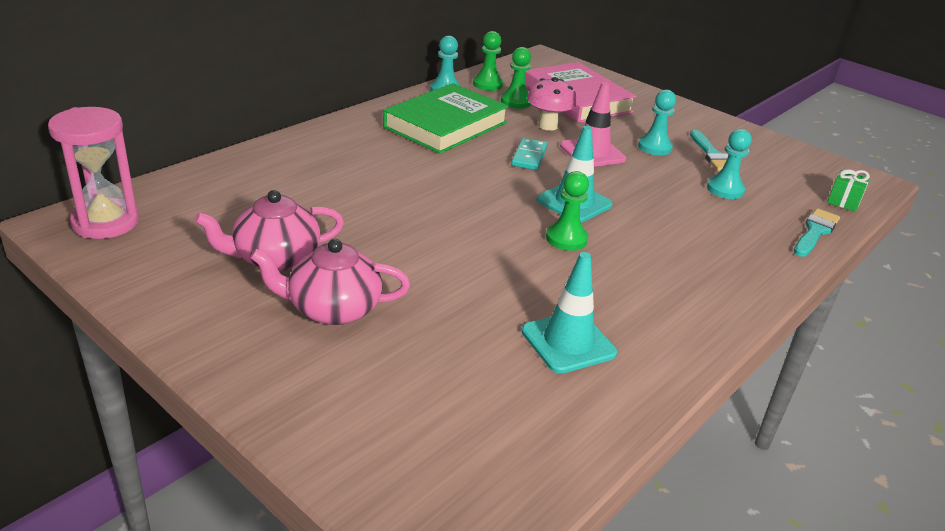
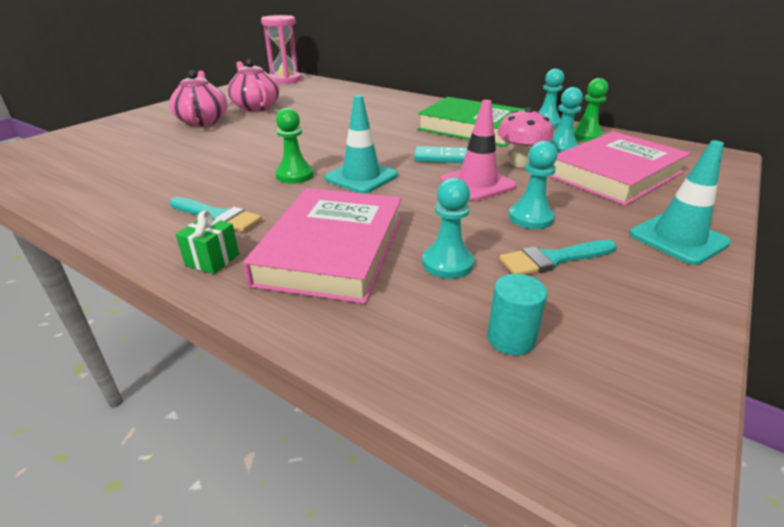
camera: 85 degrees right, 0 degrees up
green pawn [501,47,531,109] -> turquoise pawn [549,87,583,153]
turquoise traffic cone [521,252,617,374] -> turquoise traffic cone moved to [630,140,731,265]
turquoise brush [794,208,840,257] -> turquoise brush moved to [170,197,262,232]
green gift [827,170,870,212] -> green gift moved to [176,210,239,274]
none -> pink book [243,188,402,304]
none -> turquoise cylinder [487,274,547,355]

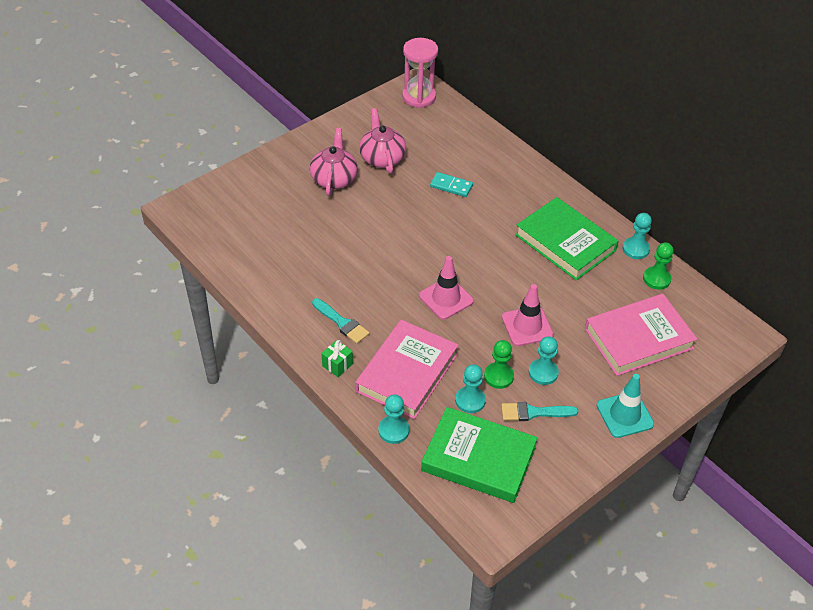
camera: 15 degrees right, 15 degrees up
green pawn [275,108,314,184] -> green pawn moved to [484,340,514,389]
turquoise traffic cone [324,95,398,194] -> pink traffic cone [419,256,474,320]
turquoise domino [414,146,467,163] -> turquoise domino moved to [430,172,473,197]
turquoise cylinder [487,274,547,355] -> green book [421,407,538,503]
pink mushroom [497,107,553,167] -> none
turquoise pawn [549,87,583,153] -> turquoise pawn moved to [378,394,409,444]

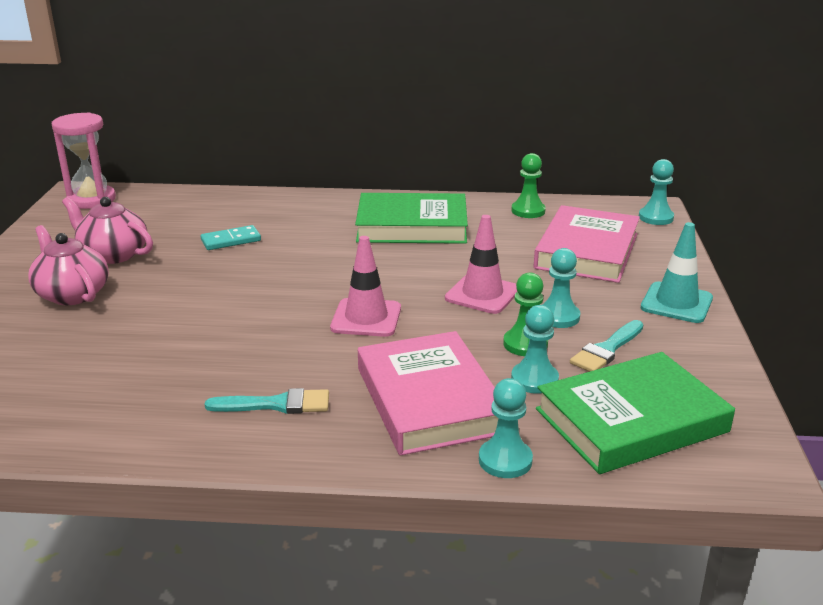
camera: 45 degrees left, 20 degrees down
green gift [321,340,353,377] -> none
turquoise pawn [623,213,652,259] -> turquoise pawn moved to [639,159,674,225]

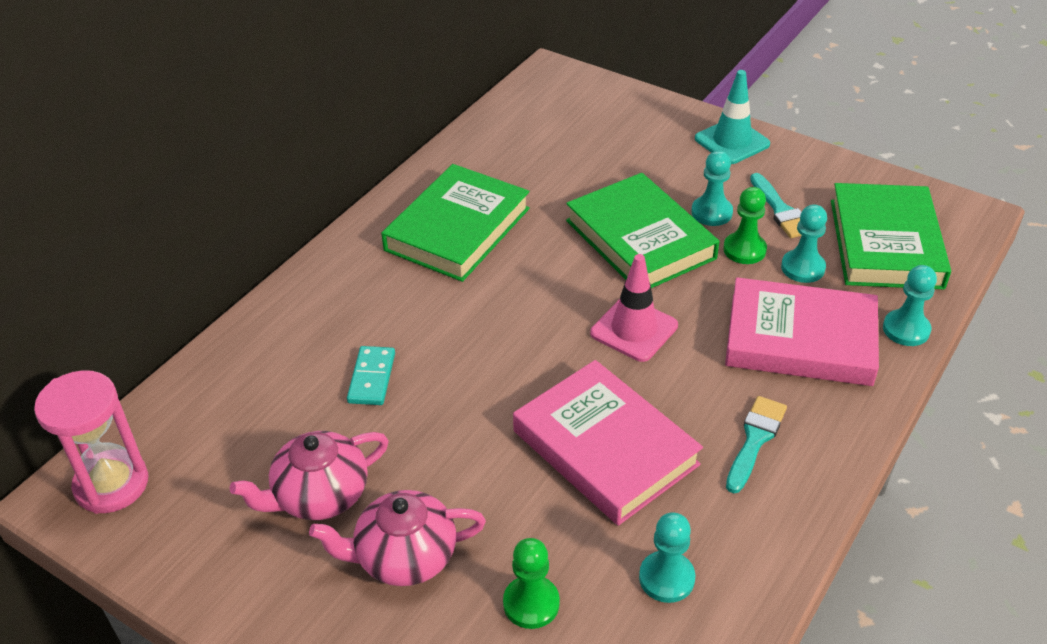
camera: 60 degrees left, 15 degrees up
pink traffic cone [445,215,518,314] -> green book [566,173,719,288]
green pawn [511,153,546,218] -> green pawn moved to [503,538,560,629]
pink book [534,205,640,283] -> pink book moved to [513,360,703,526]
turquoise pawn [639,159,674,225] -> turquoise pawn moved to [639,512,695,603]

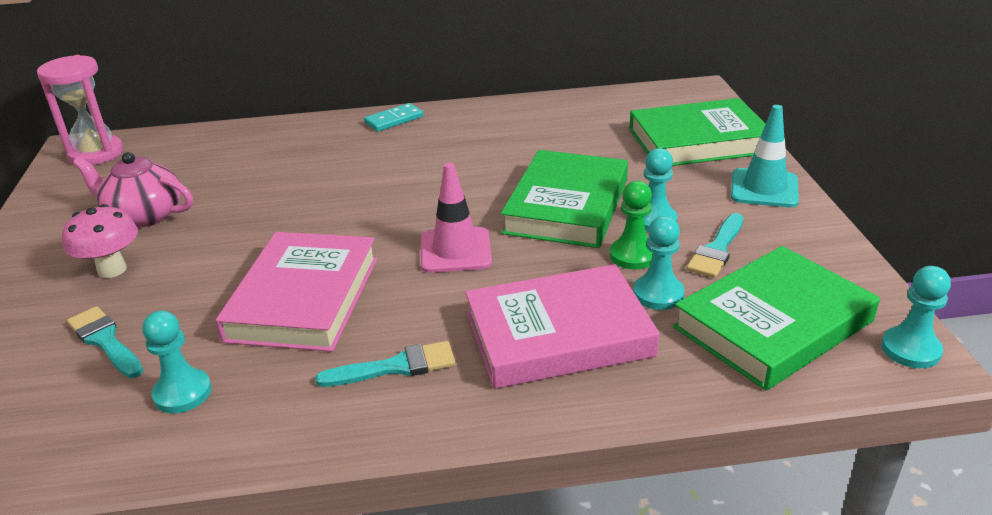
camera: 50 degrees right, 10 degrees down
pink teapot [309,490,486,586] -> pink mushroom [62,204,138,278]
turquoise domino [347,346,395,405] -> turquoise domino moved to [364,103,424,132]
green book [381,164,530,282] -> green book moved to [629,98,765,166]
green pawn [503,538,560,629] -> turquoise brush [67,306,143,378]
pink book [725,277,879,386] -> pink book turned 75 degrees counterclockwise [465,264,659,389]
turquoise pawn [883,265,937,346] -> turquoise pawn moved to [881,266,951,368]

